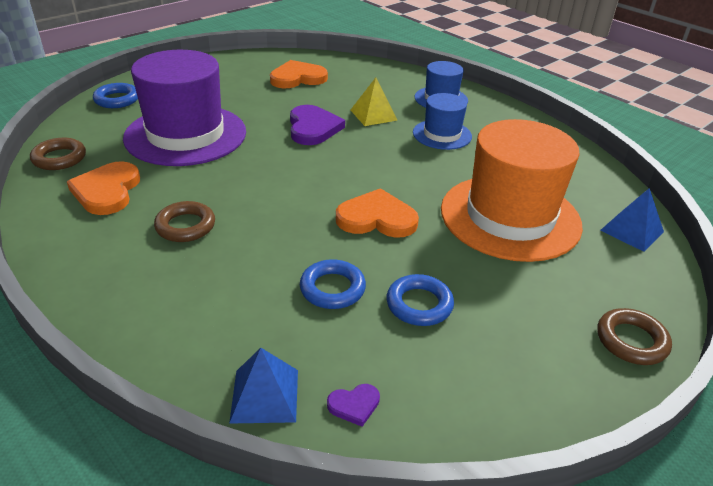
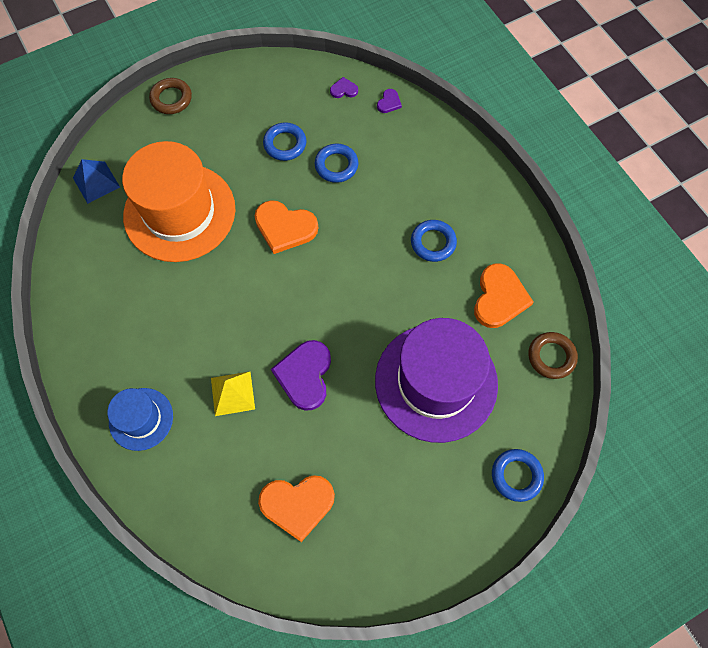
camera: 165 degrees left, 30 degrees up
brown ring [154,201,215,242] -> blue ring [411,220,457,262]
blue pyramid [229,348,298,424] -> purple heart [377,89,402,113]
blue hat [413,93,472,150] -> none

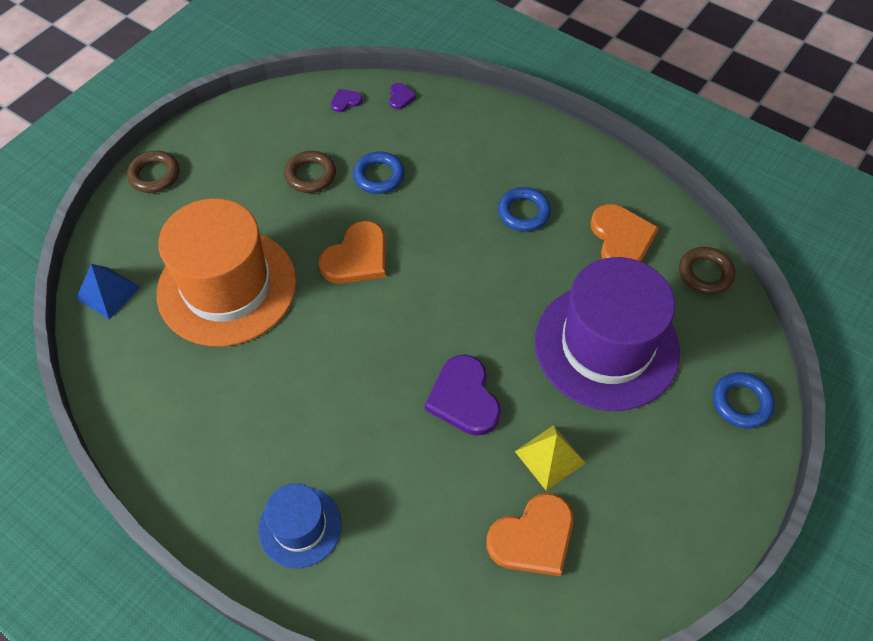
camera: 25 degrees left, 10 degrees down
yellow pyramid [211,371,255,416] -> yellow pyramid moved to [515,425,585,491]
orange heart [255,200,318,254] -> orange heart turned 45 degrees counterclockwise [318,221,386,284]
blue ring [263,122,306,161] -> brown ring [284,151,336,193]

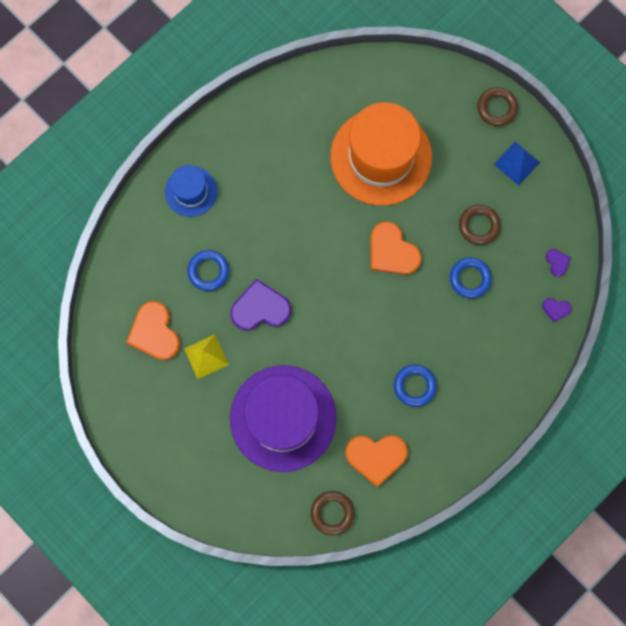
camera: 100 degrees right, 20 degrees up
blue pyramid [76,264,141,319] -> blue pyramid moved to [494,141,540,186]
blue ring [713,372,775,428] -> blue ring moved to [187,250,229,291]

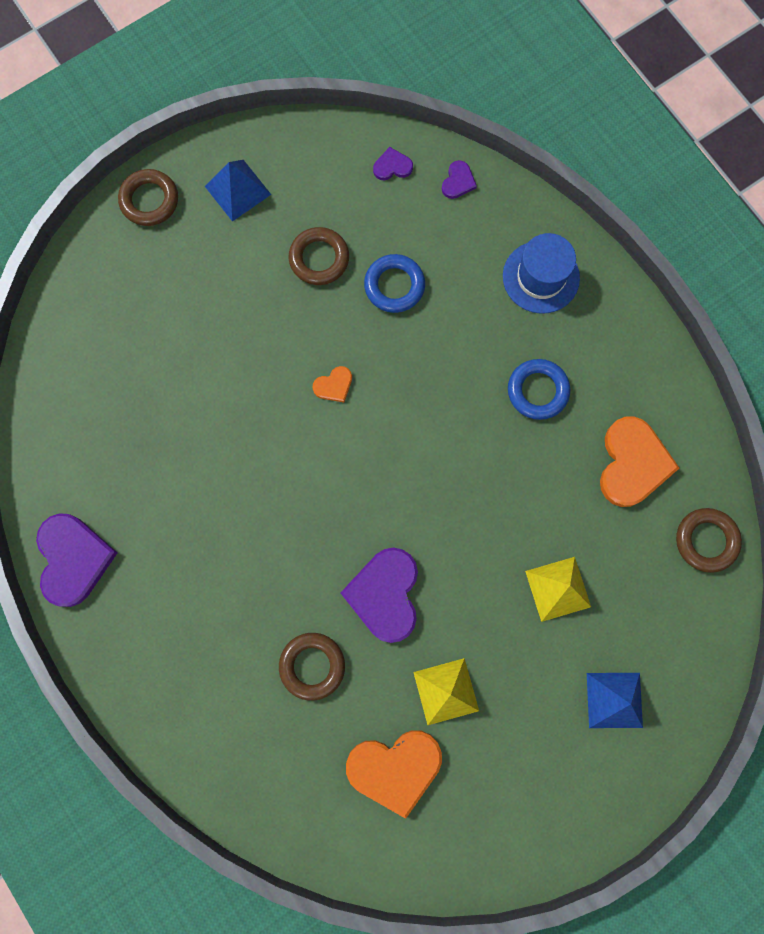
camera: 80 degrees left, 0 degrees up
blue hat [165,165,217,217] -> blue hat moved to [503,233,580,314]
blue ring [187,250,229,291] -> brown ring [279,633,345,701]
purple hat [230,365,337,472] -> yellow pyramid [525,557,591,622]
orange hat [330,102,432,206] -> none
orange heart [371,221,421,275] -> orange heart [313,366,352,402], size x0.47
none -> purple heart [36,513,118,607]
none -> blue pyramid [587,673,643,728]

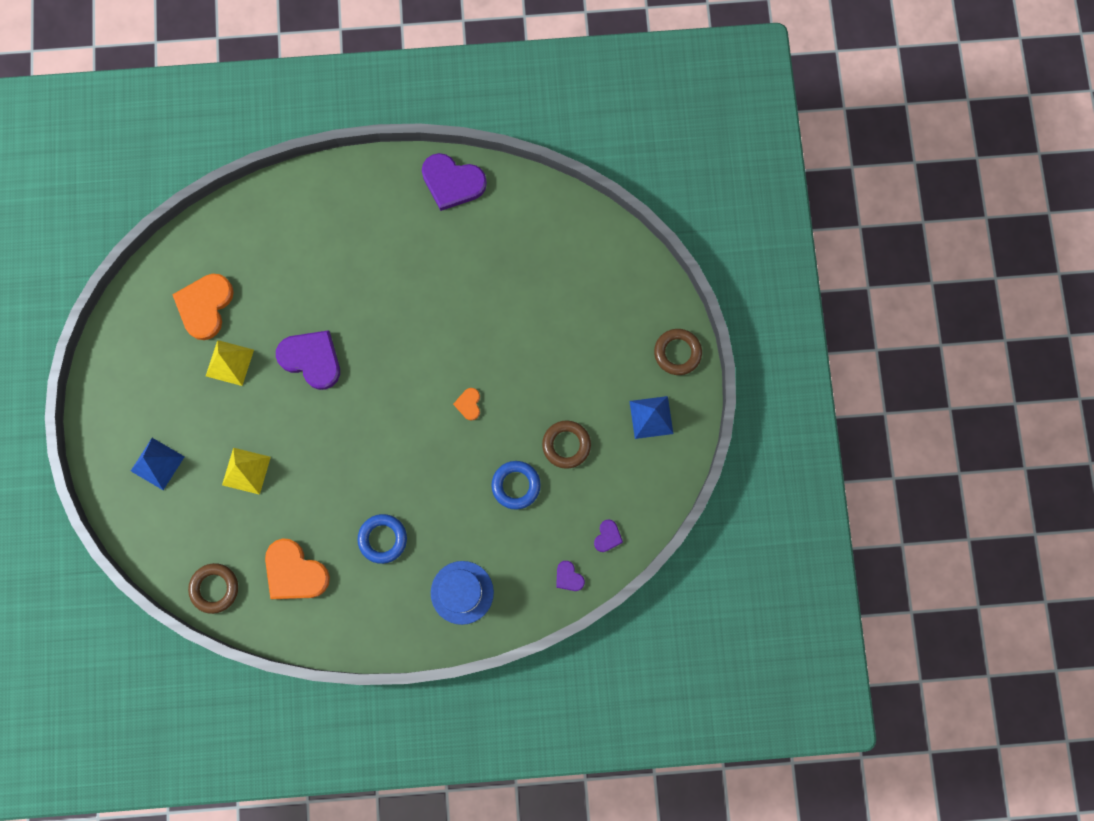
camera: 120 degrees right, 0 degrees up
brown ring [279,633,345,701] -> none

